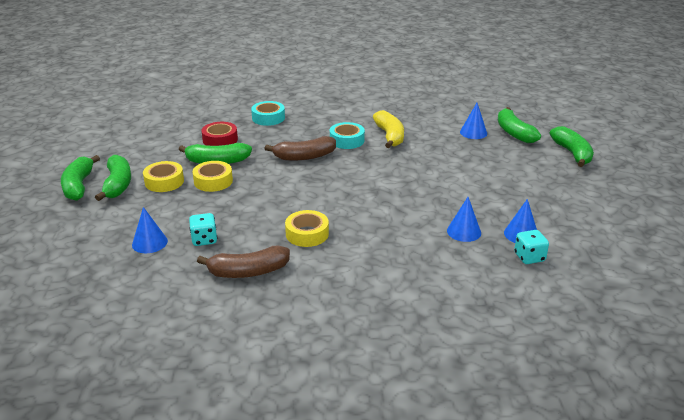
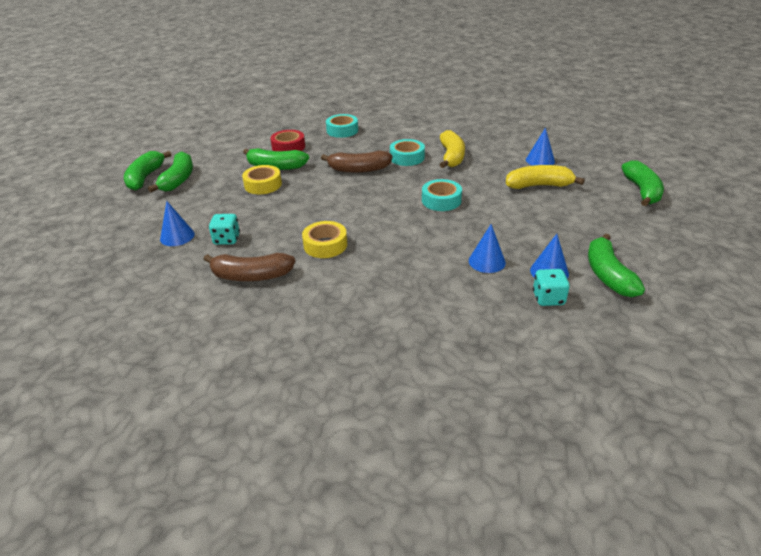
camera: 15 degrees right, 5 degrees up
yellow tape [143,161,184,192] -> none
green banana [498,107,541,143] -> green banana moved to [588,234,645,297]
none -> turquoise tape [422,179,462,211]
none -> yellow banana [506,165,585,189]

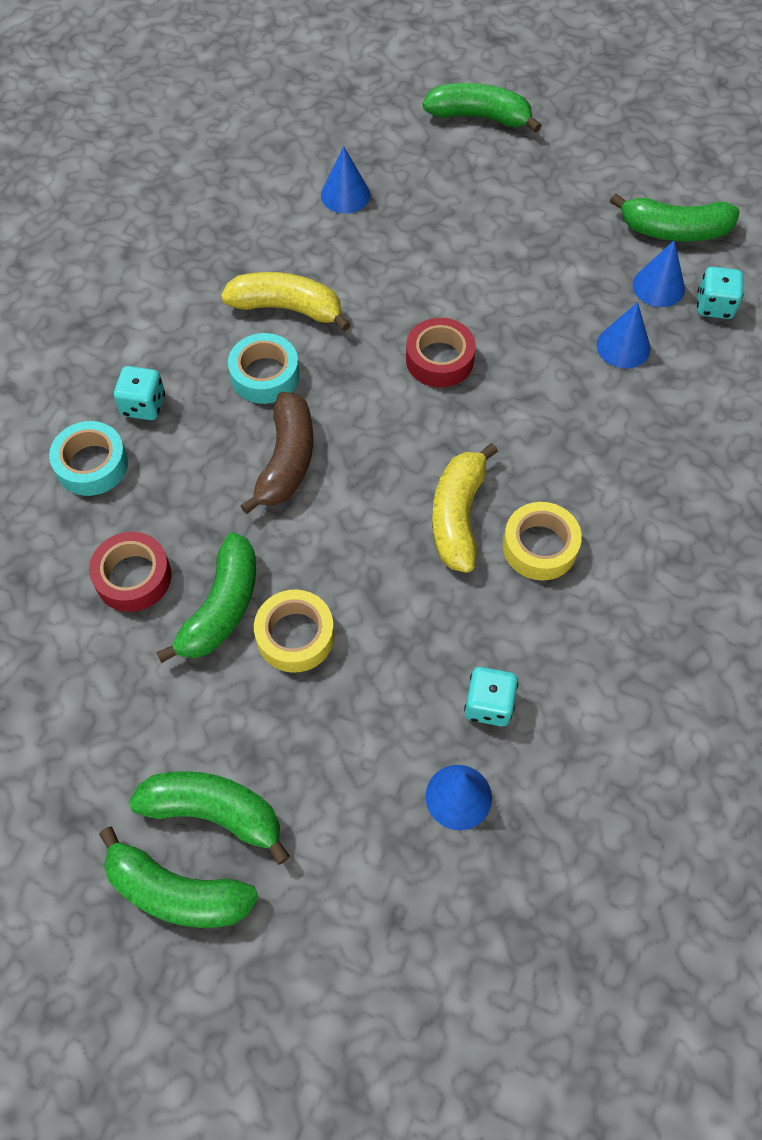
camera: 80 degrees left, 25 degrees up
brown banana [203,253,295,281] -> none
turquoise tape [422,179,462,211] -> red tape [406,318,476,388]
yellow banana [506,165,585,189] -> yellow banana moved to [432,443,498,573]
none -> turquoise dice [114,366,165,420]

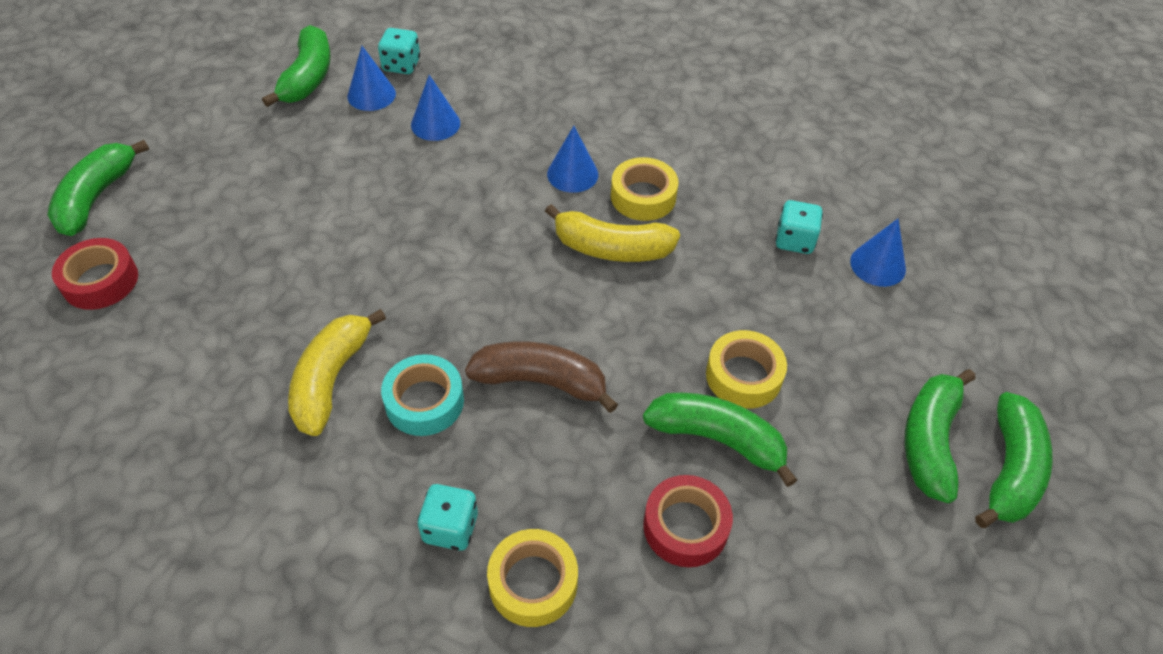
camera: 90 degrees left, 10 degrees down
turquoise tape [49,421,128,496] -> yellow tape [487,529,578,627]
blue cone [321,146,370,214] -> blue cone moved to [547,126,598,193]
red tape [406,318,476,388] -> red tape moved to [52,238,138,310]

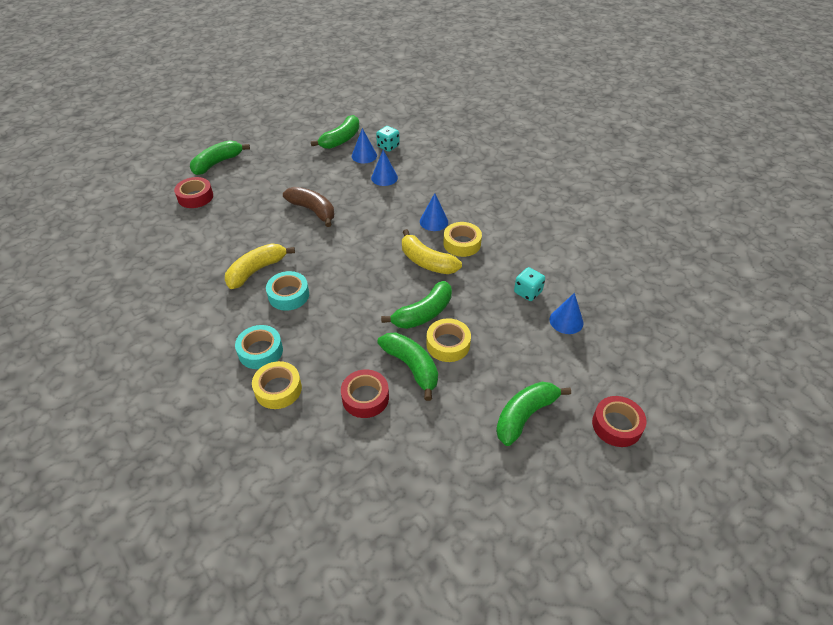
camera: 30 degrees right, 5 degrees down
turquoise dice [417,484,478,551] -> turquoise tape [235,325,283,369]
brown banana [465,341,618,413] -> brown banana moved to [283,187,334,227]
green banana [975,392,1053,528] -> green banana moved to [381,281,452,329]
none -> red tape [592,396,647,447]

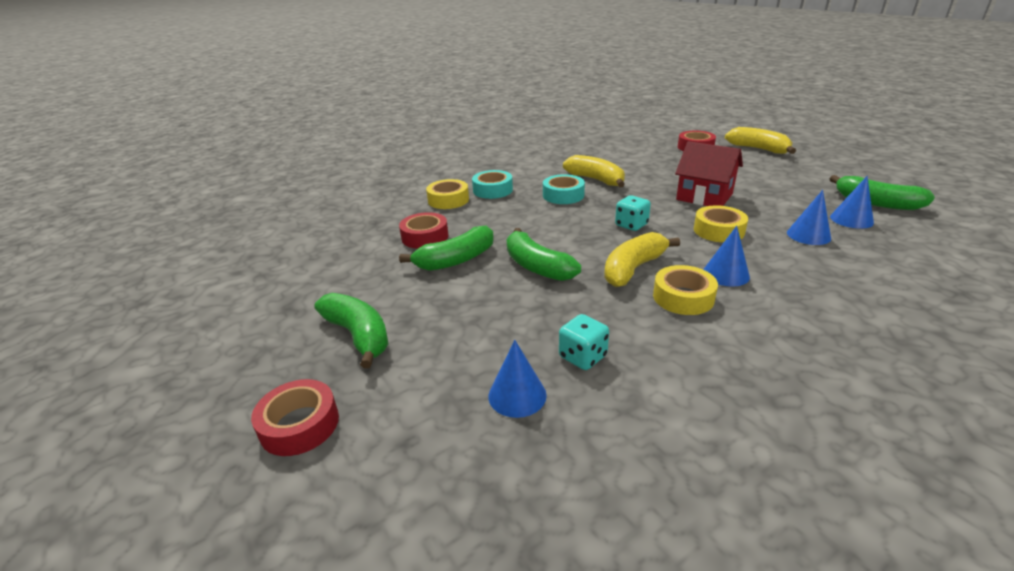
camera: 95 degrees right, 15 degrees down
green banana [190,140,250,175] -> yellow banana [725,127,796,154]
brown banana [283,187,334,227] -> red house [675,141,743,206]
turquoise dice [376,126,400,152] -> turquoise dice moved to [615,195,651,231]
yellow tape [426,318,471,362] -> yellow tape moved to [694,205,748,242]

